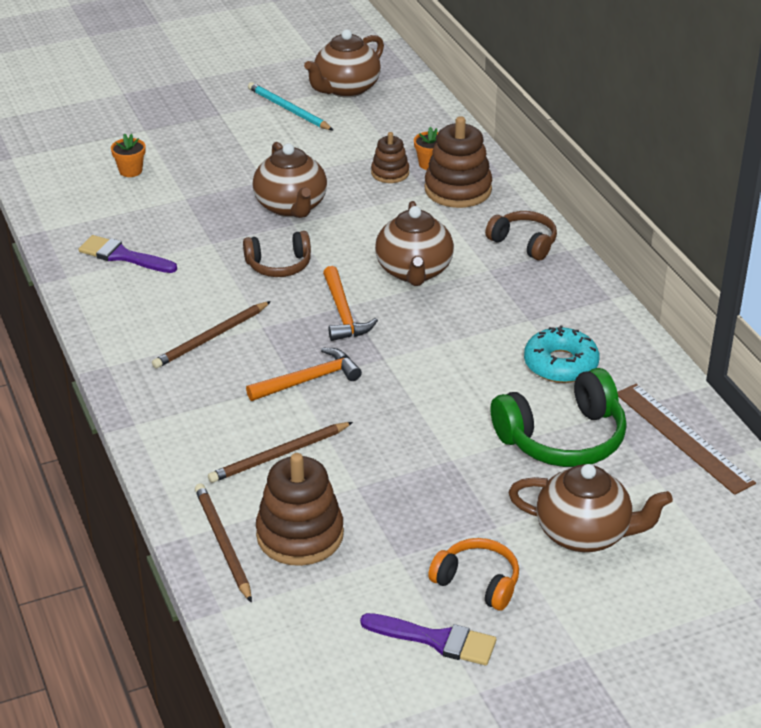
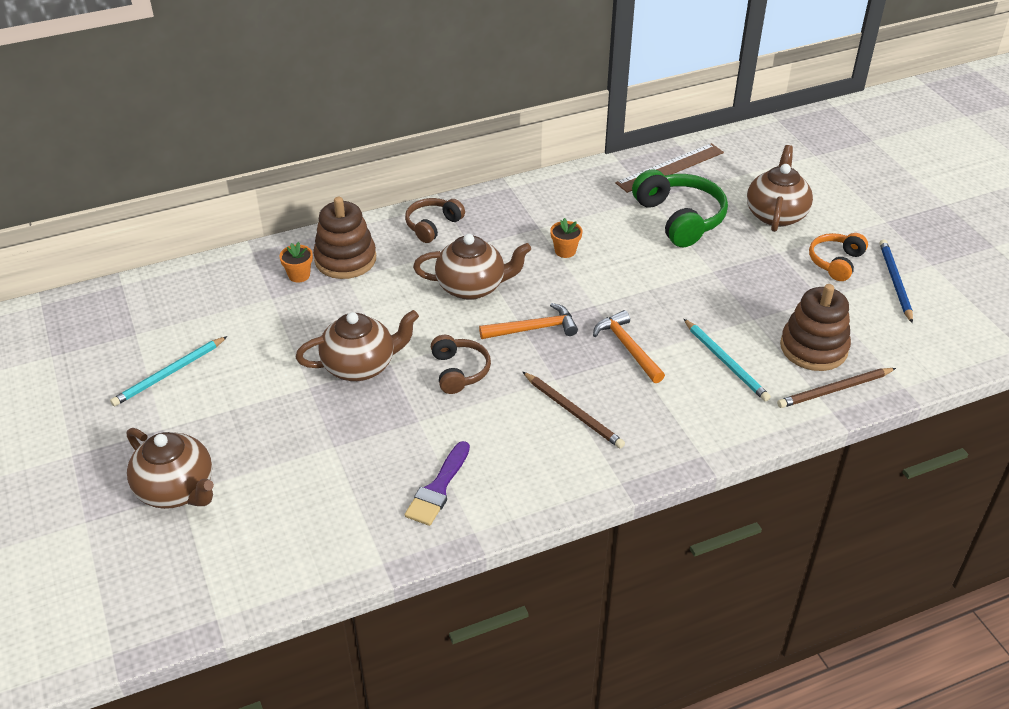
camera: 90 degrees left, 5 degrees up
orange flower pot [111,134,146,177] -> orange flower pot moved to [550,218,582,258]
brown pencil [208,422,353,483] -> turquoise pencil [684,319,771,402]
brown teapot [304,29,384,98] -> brown teapot moved to [126,428,214,509]
purple brush [360,613,496,665] -> blue pencil [880,240,913,323]
brown stacking toy [371,132,409,183] -> none
turquoise donut [524,325,599,383] -> none

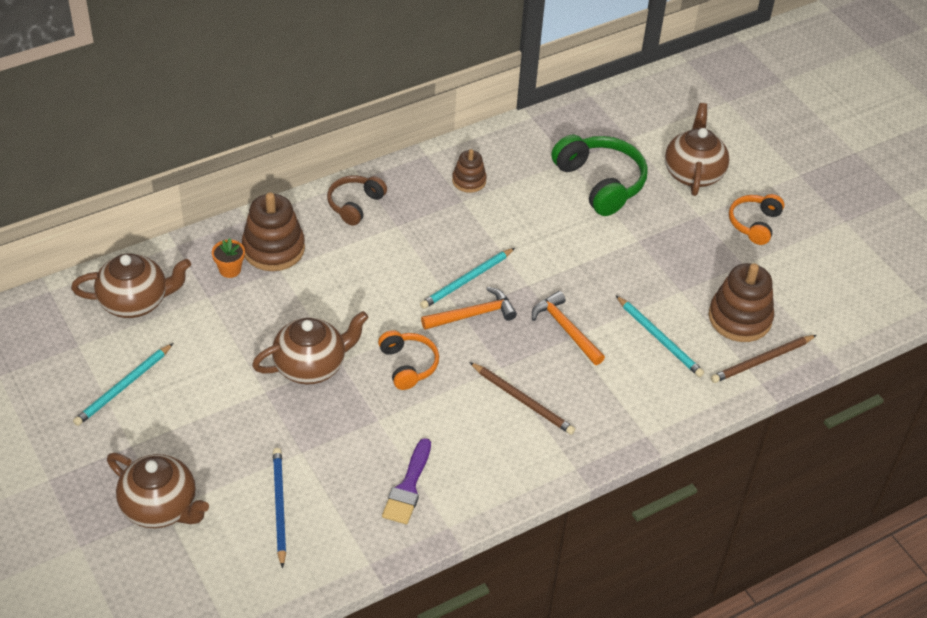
camera: 10 degrees left, 5 degrees up
brown teapot [413,234,531,300] -> brown teapot moved to [71,253,191,318]
brown headphones [431,335,491,394] -> orange headphones [378,330,439,390]
orange flower pot [550,218,582,258] -> none
brown ruler [615,143,724,193] -> none
blue pencil [880,240,913,323] -> blue pencil moved to [273,448,286,569]
none -> turquoise pencil [420,248,515,309]
none -> brown stacking toy [452,149,487,193]

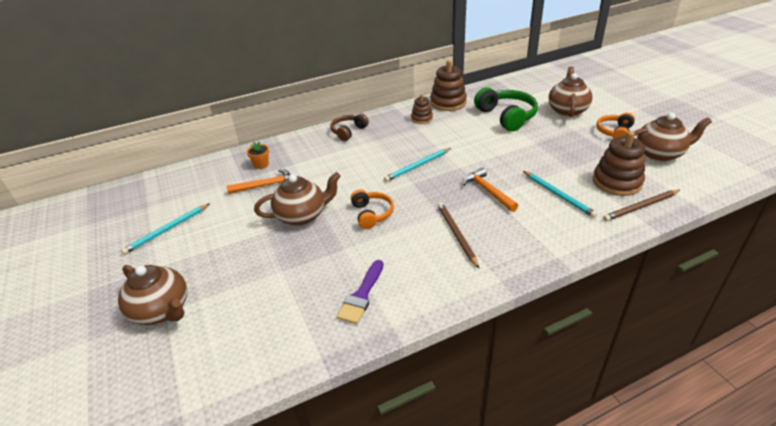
camera: 10 degrees right, 10 degrees down
brown teapot [71,253,191,318] -> brown teapot moved to [634,113,712,162]
brown stacking toy [242,193,305,271] -> brown stacking toy moved to [430,60,467,111]
blue pencil [273,448,286,569] -> none
orange hammer [421,287,517,330] -> orange hammer moved to [226,169,291,194]
brown pencil [470,362,575,435] -> brown pencil turned 150 degrees counterclockwise [438,202,479,268]

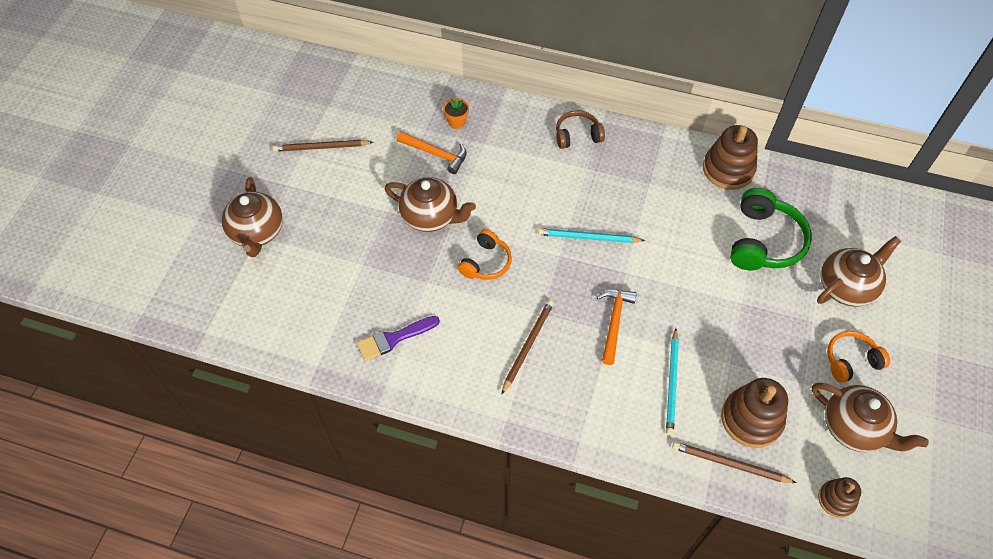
camera: 40 degrees right, 20 degrees up
turquoise pencil [121,204,209,254] -> brown pencil [273,140,373,152]
brown stacking toy [411,94,433,124] -> brown stacking toy moved to [818,477,861,518]

